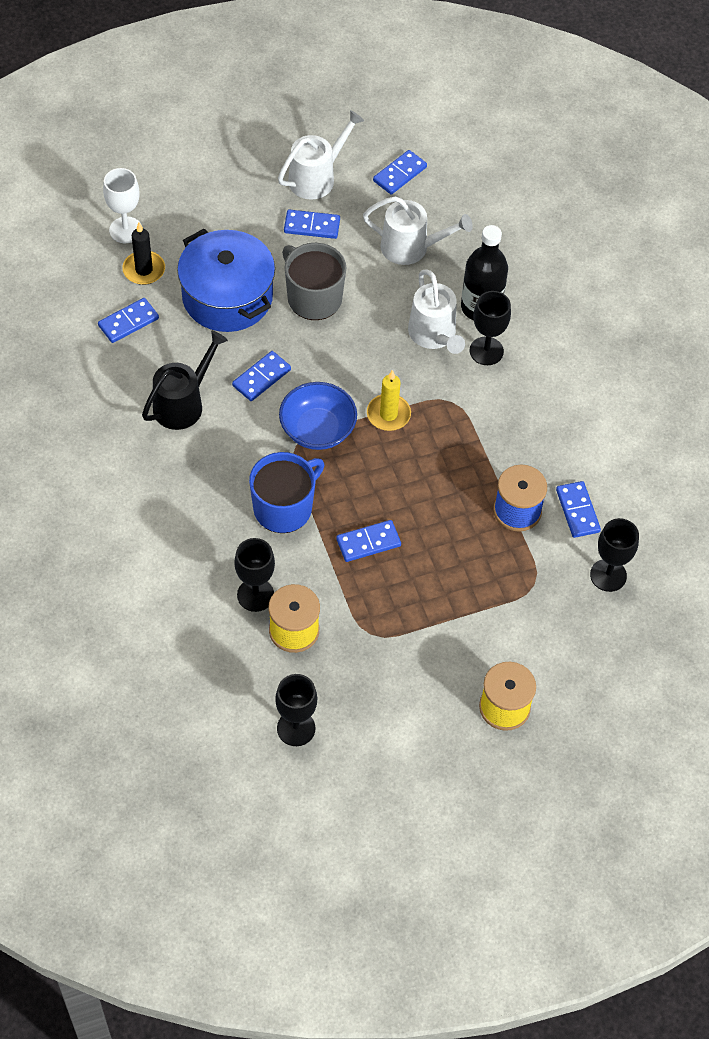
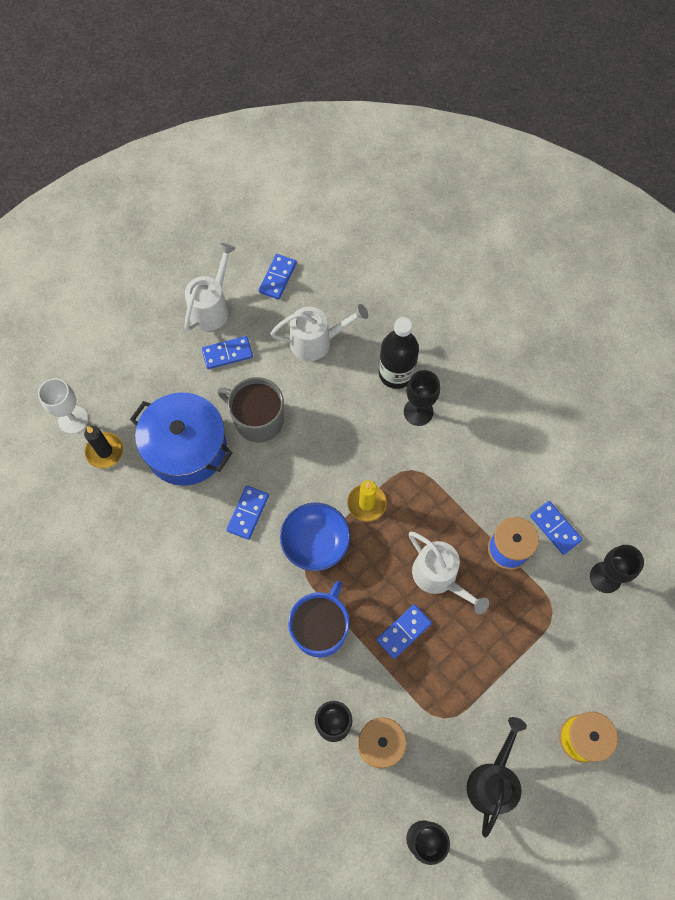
camera: 20 degrees left, 10 degrees up
blue domino [98,298,159,343] -> none
black watering can [142,331,228,430] -> black watering can moved to [467,717,527,838]
white watering can [408,269,465,354] -> white watering can moved to [409,532,489,614]

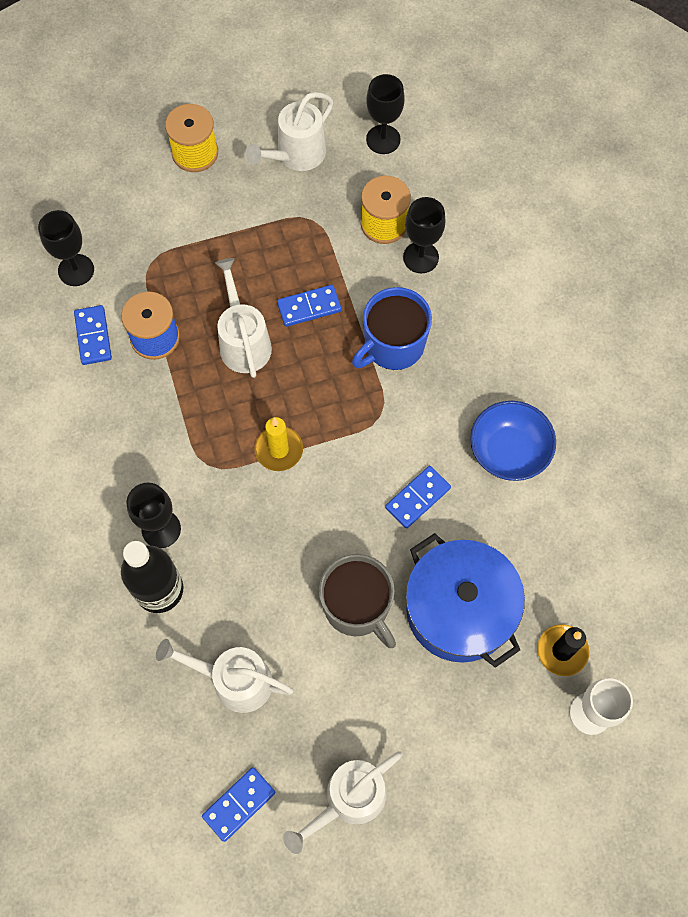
camera: 155 degrees left, 0 degrees up
blue domino [202,336,253,369] -> none
blue bowl [280,503,351,571] -> blue bowl moved to [470,401,556,481]
black watering can [467,717,527,838] -> white watering can [245,92,333,171]

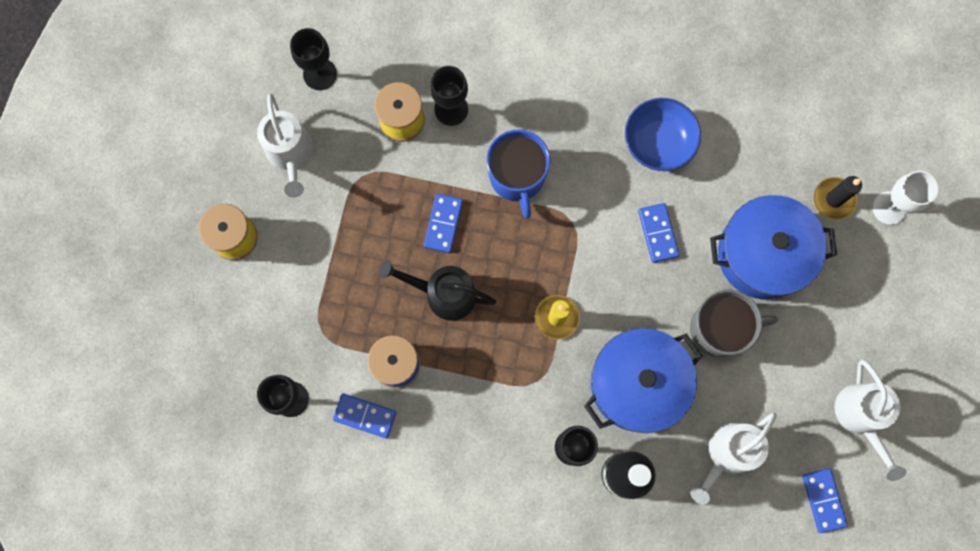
camera: 60 degrees left, 10 degrees up
white watering can [215,258,272,378] -> black watering can [379,260,496,321]
none -> blue pot [584,328,703,433]

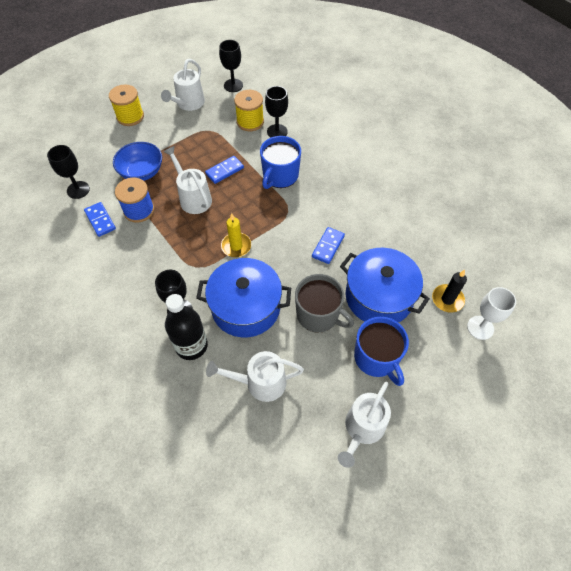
camera: 40 degrees right, 20 degrees down
black watering can [379,260,496,321] -> white watering can [163,146,212,214]
blue bowl [625,98,701,171] -> blue bowl moved to [113,142,162,181]
blue domino [802,468,848,533] -> none
none -> blue mug [354,317,409,386]

